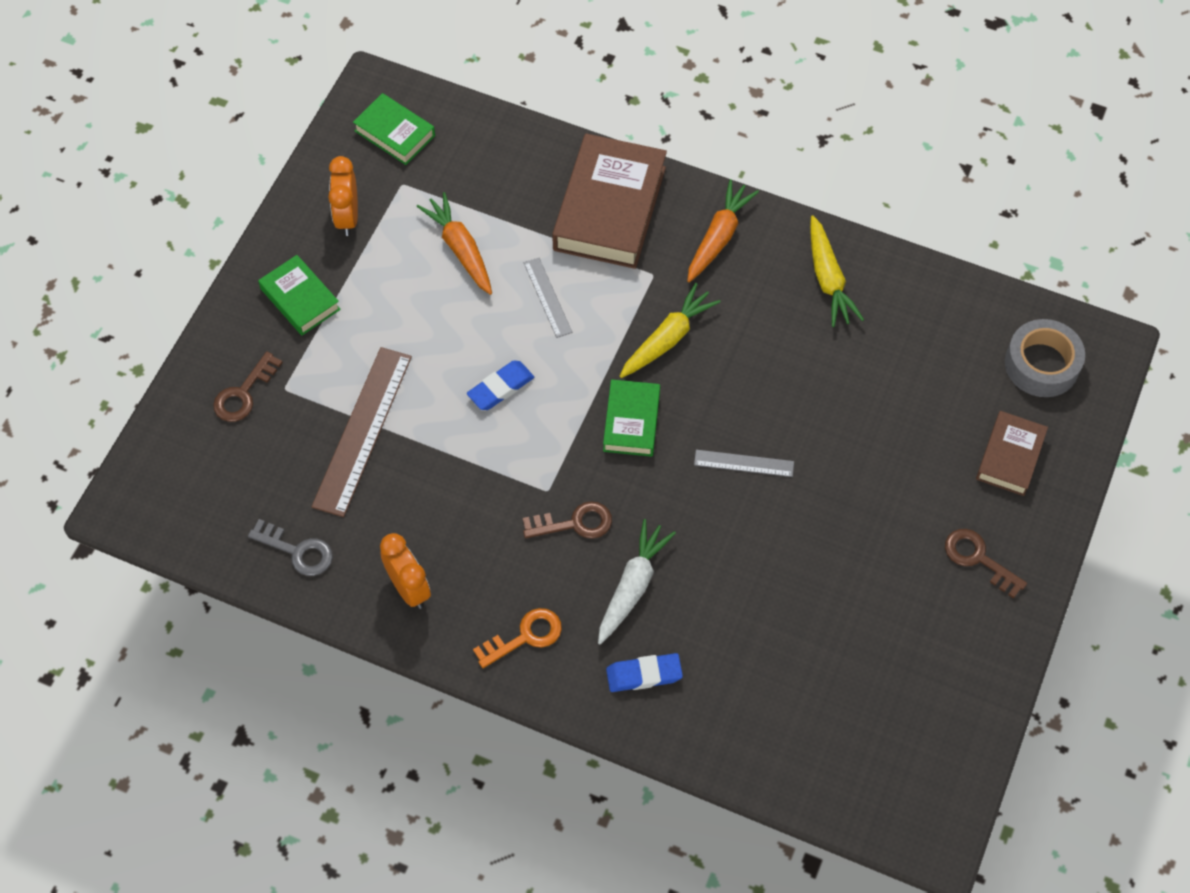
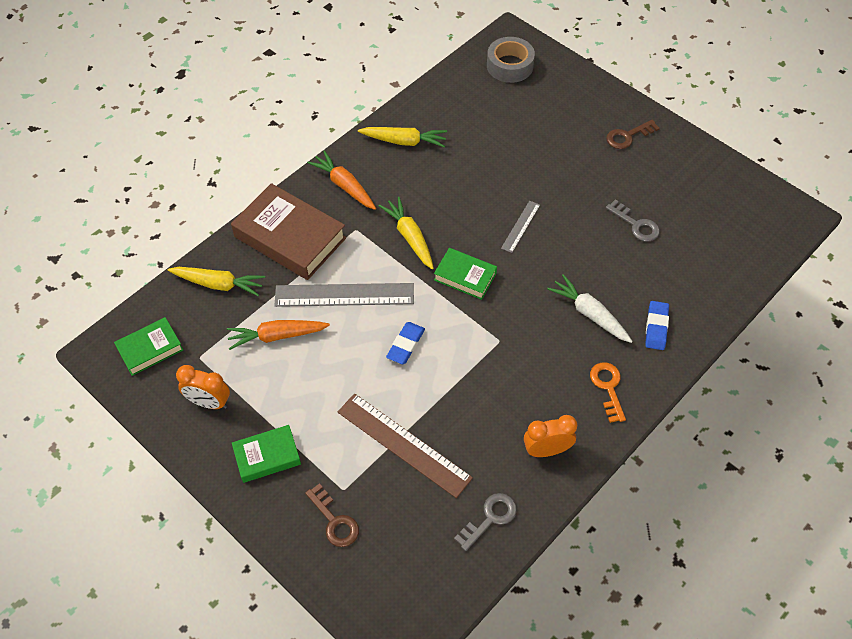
camera: 70 degrees left, 5 degrees down
blue eraser [467,361,534,410] -> blue eraser turned 45 degrees clockwise [386,322,425,364]
brown key [523,501,612,539] -> none
grey ruler [524,258,572,338] -> grey ruler [274,283,414,307], size x1.94
brown book [976,411,1048,496] -> none
none -> yellow carrot [168,267,265,296]
none -> grey key [606,199,660,241]

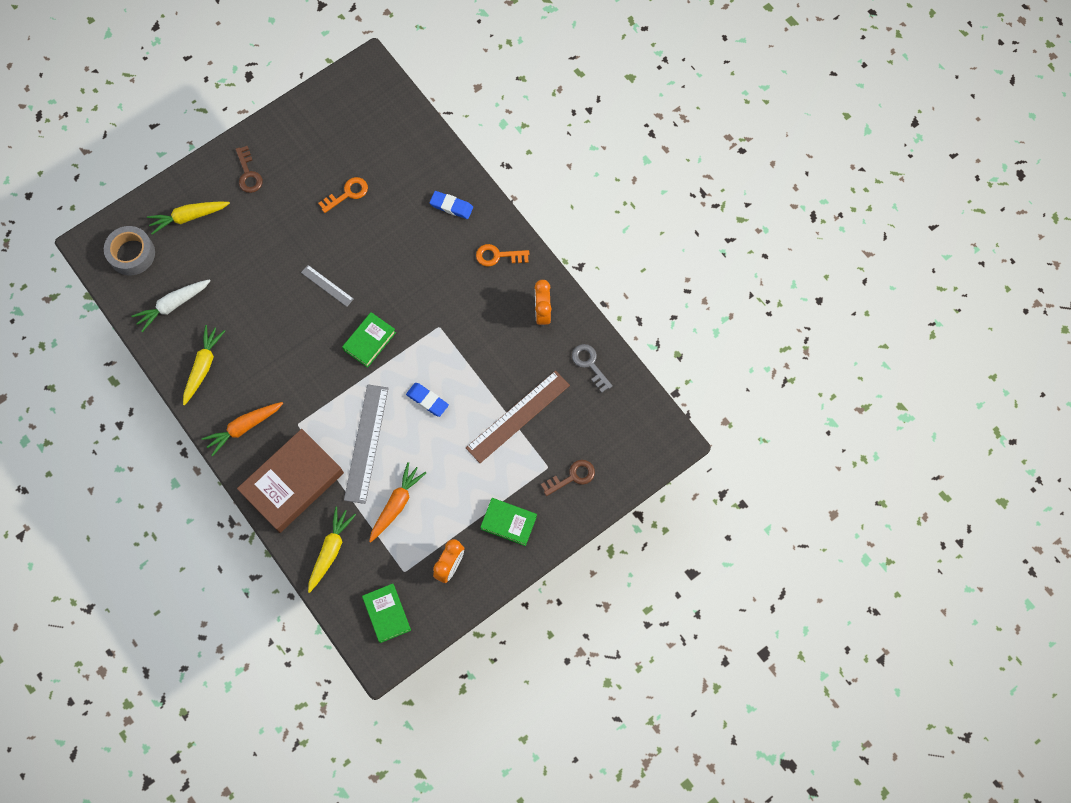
camera: 80 degrees left, 15 degrees up
orange carrot [227,320,330,350] -> orange carrot turned 150 degrees counterclockwise [369,462,426,542]
green book [232,425,301,483] -> green book turned 60 degrees counterclockwise [480,498,537,546]
yellow carrot [379,197,434,269] -> yellow carrot moved to [147,201,230,234]
white carrot [547,274,632,343] -> white carrot moved to [131,279,211,332]
grey key [606,199,660,241] -> orange key [318,177,368,213]

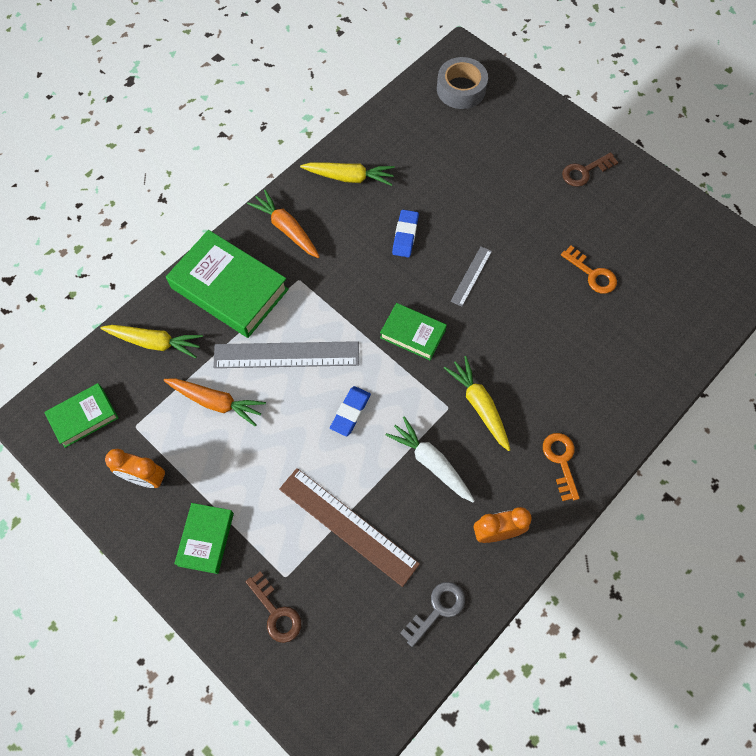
camera: 80 degrees right, 5 degrees down
white carrot [131,279,211,332] -> white carrot moved to [386,416,475,502]
yellow carrot [147,201,230,234] -> yellow carrot moved to [444,356,510,451]
brown book [237,429,344,533] -> green book [166,230,289,338]
blue eraser [430,191,473,219] -> blue eraser moved to [392,210,419,257]

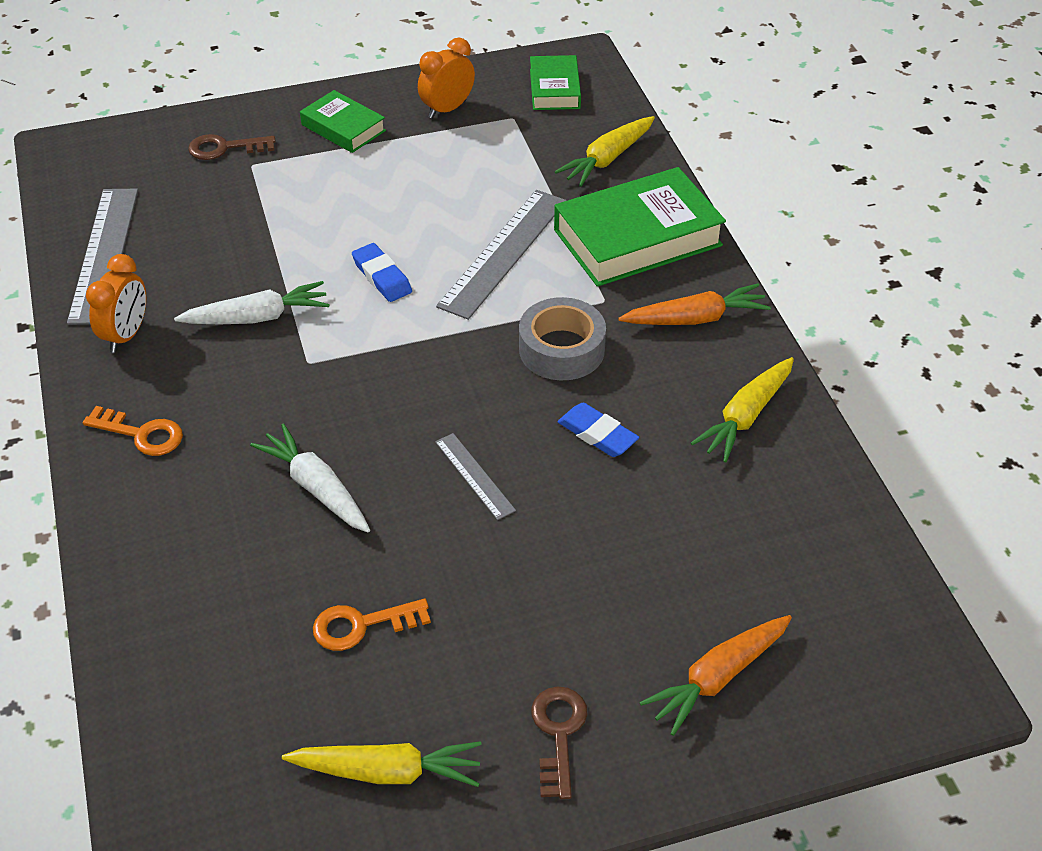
camera: 120 degrees right, 20 degrees down
orange carrot [164,378,266,426] -> orange carrot moved to [640,615,792,736]
brown ruler [279,468,420,587] -> none
green book [380,303,447,360] -> none
grey key [400,582,465,647] -> grey ruler [67,189,138,325]
grey tape [437,57,488,109] -> grey tape moved to [519,297,606,380]
yellow carrot [444,356,510,451] -> yellow carrot moved to [282,741,482,787]
none -> white carrot [250,423,370,533]

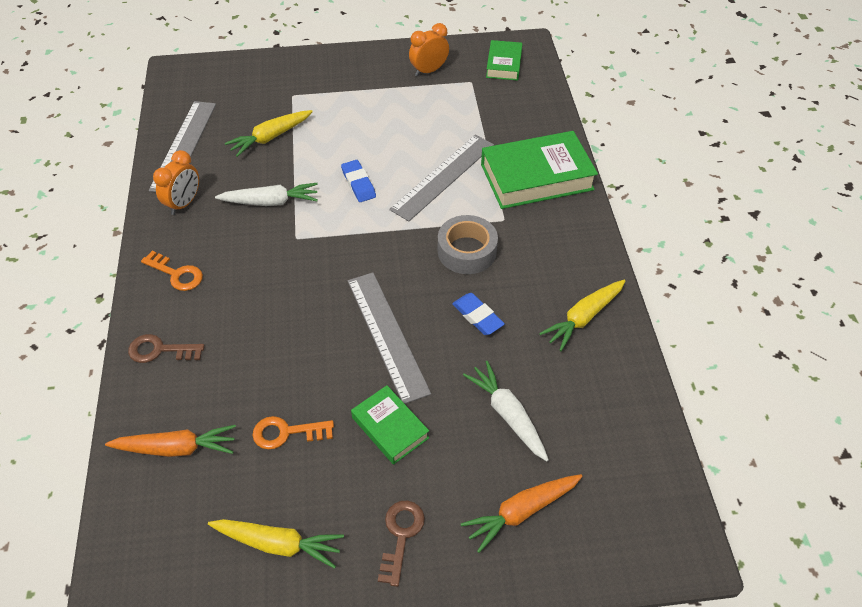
camera: 10 degrees right, 5 degrees up
brown key [188,134,276,160] -> brown key moved to [128,334,205,363]
white carrot [250,423,370,533] -> white carrot moved to [463,361,549,461]
green book [300,90,386,153] -> green book moved to [351,385,429,465]
grey ruler [435,433,516,520] -> grey ruler [348,272,431,404], size x1.94
yellow carrot [555,116,655,187] -> yellow carrot moved to [225,110,313,157]
orange carrot [618,284,771,325] -> orange carrot moved to [105,425,236,457]

